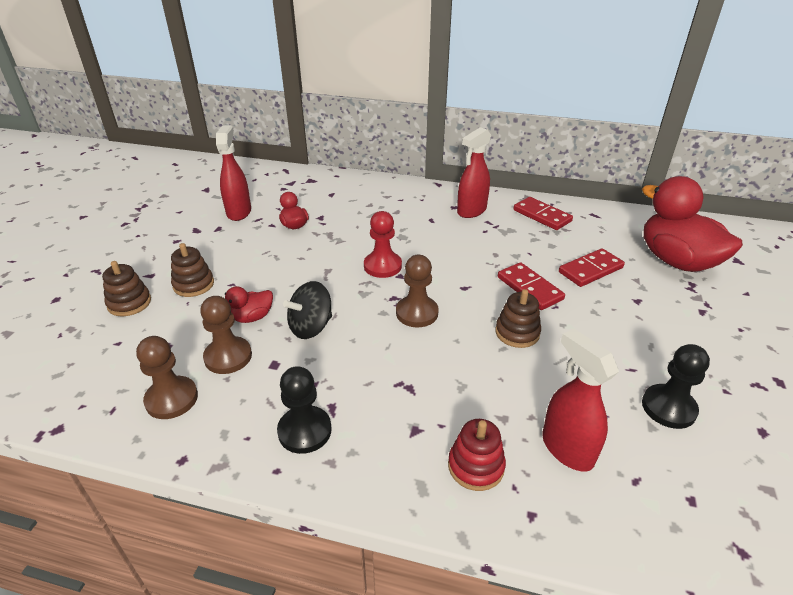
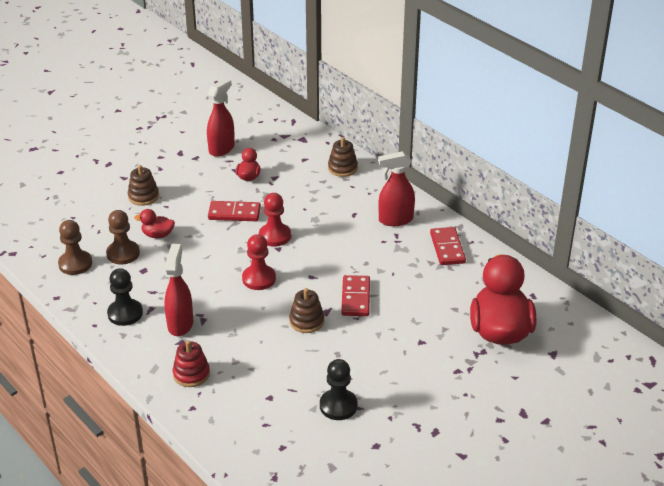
camera: 35 degrees right, 0 degrees up
brown stacking toy [102,261,151,316] -> brown stacking toy moved to [328,137,358,177]
black spinning top [283,281,332,339] -> none
brown pawn [396,255,439,327] -> red pawn [242,234,276,290]
red spray bottle [542,329,619,472] -> red spray bottle moved to [164,244,193,336]
red domino [559,248,625,287] -> red domino moved to [208,201,261,221]

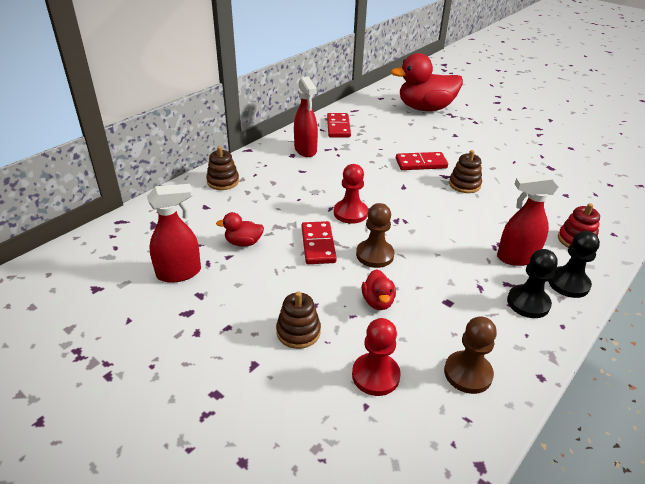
camera: 100 degrees left, 0 degrees up
brown pawn [106,210,140,265] -> brown pawn moved to [356,203,394,268]
red spray bottle [207,78,235,157] -> red spray bottle turned 135 degrees clockwise [147,184,201,283]
red pawn [242,234,276,290] -> red pawn moved to [352,318,401,396]
black pawn [320,359,358,420] -> black pawn moved to [548,231,600,298]
red domino [430,227,466,265] -> red domino turned 75 degrees counterclockwise [327,113,351,138]

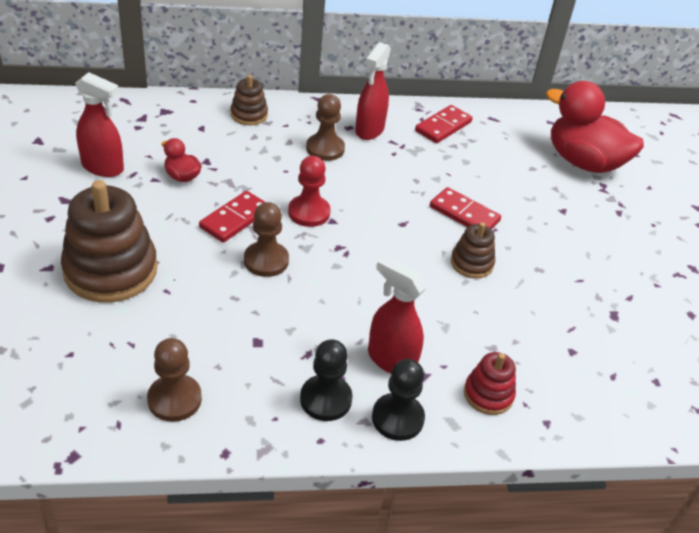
camera: 40 degrees right, 5 degrees up
brown stacking toy [276,292,321,349] -> brown stacking toy [61,180,157,303], size x1.96
red pawn [352,318,401,396] -> none
red duck [362,269,396,310] -> none
none -> brown pawn [306,94,345,161]

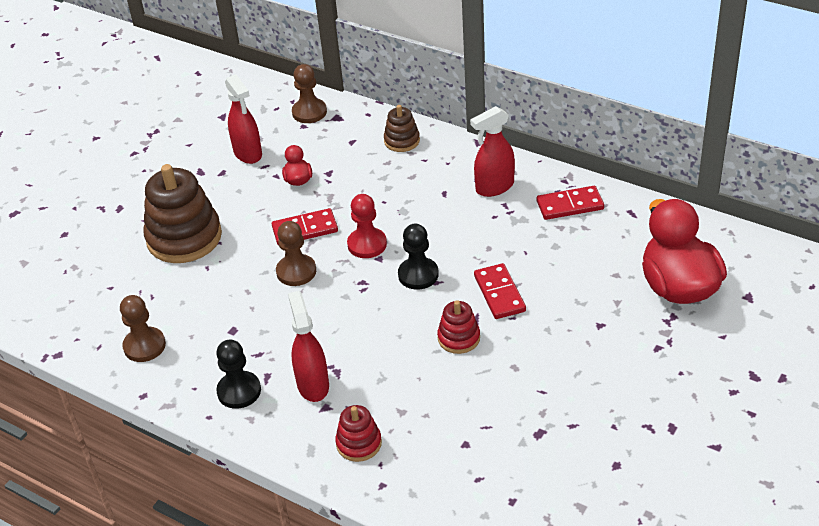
camera: 45 degrees right, 0 degrees up
brown pawn [306,94,345,161] -> brown pawn moved to [292,64,327,123]
black pawn [372,359,425,441] -> black pawn moved to [398,224,439,289]
brown stacking toy [451,222,495,279] -> red stacking toy [437,300,480,354]

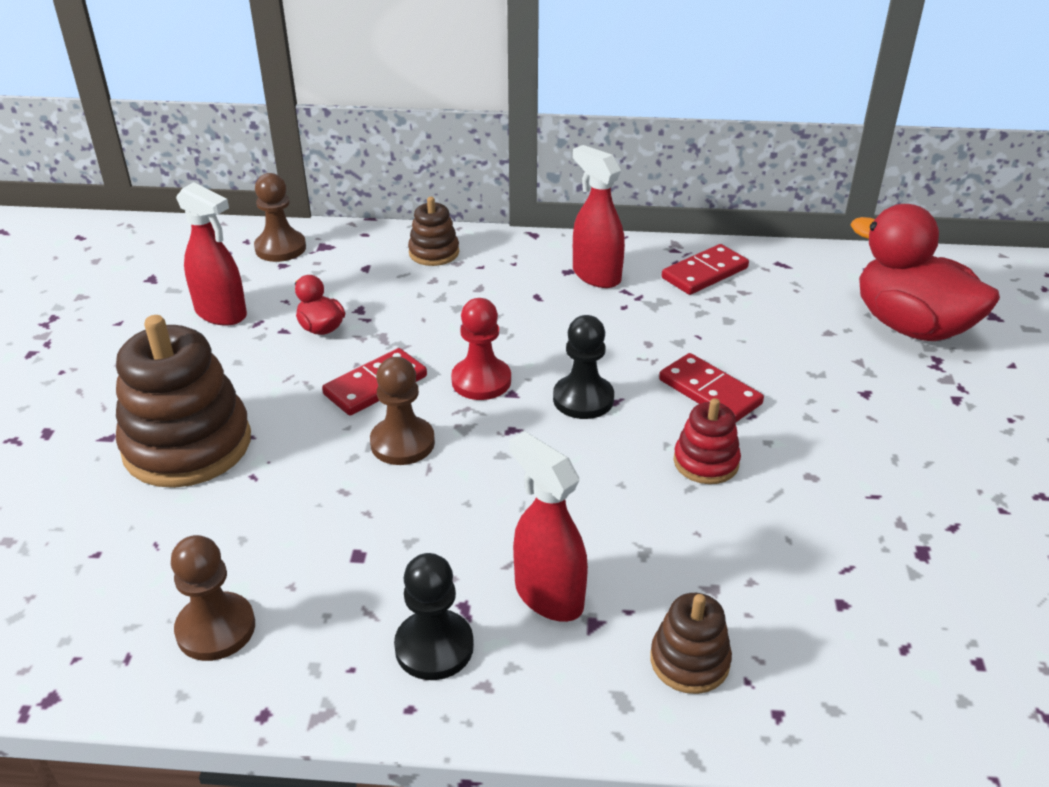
camera: 30 degrees left, 5 degrees down
red stacking toy [335,405,382,462] -> brown stacking toy [650,593,732,694]
red spray bottle [470,106,515,197] -> red spray bottle turned 105 degrees clockwise [573,145,625,288]

